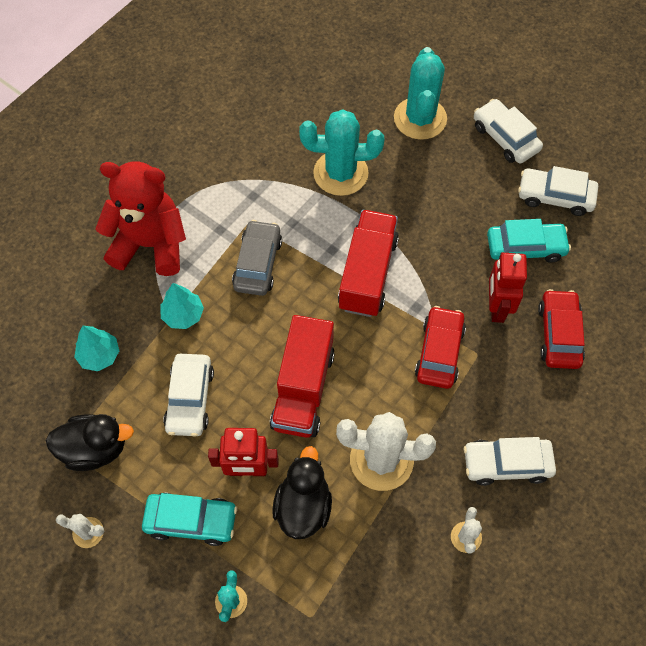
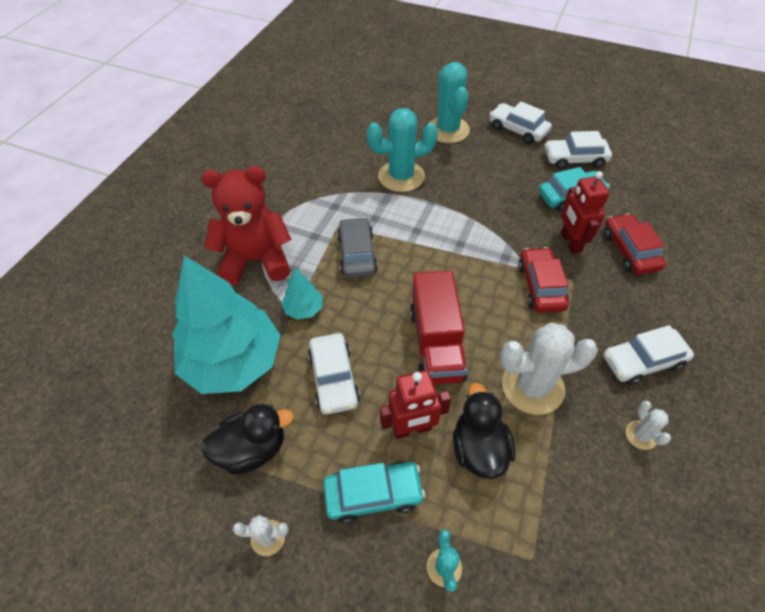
camera: 15 degrees left, 10 degrees down
turquoise tree [74,326,119,371] -> turquoise tree [172,256,281,394], size x2.33
red truck [338,210,399,317] -> none

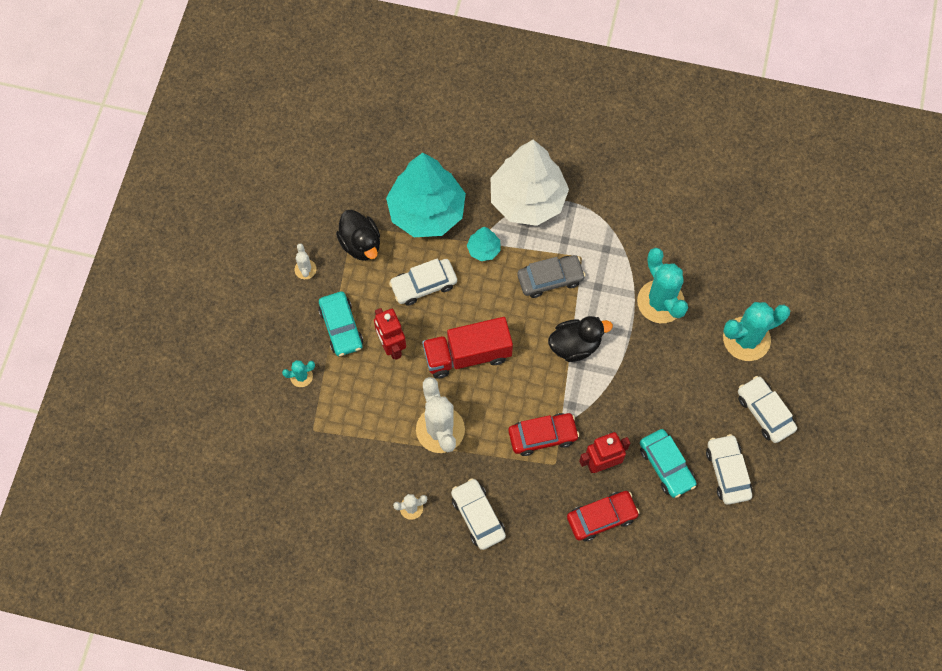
camera: 80 degrees right, 15 degrees up
red teddy bear [201,166,292,286] -> white tree [491,140,569,226]
black duck [453,383,515,479] -> black duck moved to [548,316,613,362]
white car [489,101,552,144] -> white car turned 60 degrees counterclockwise [738,376,797,443]

